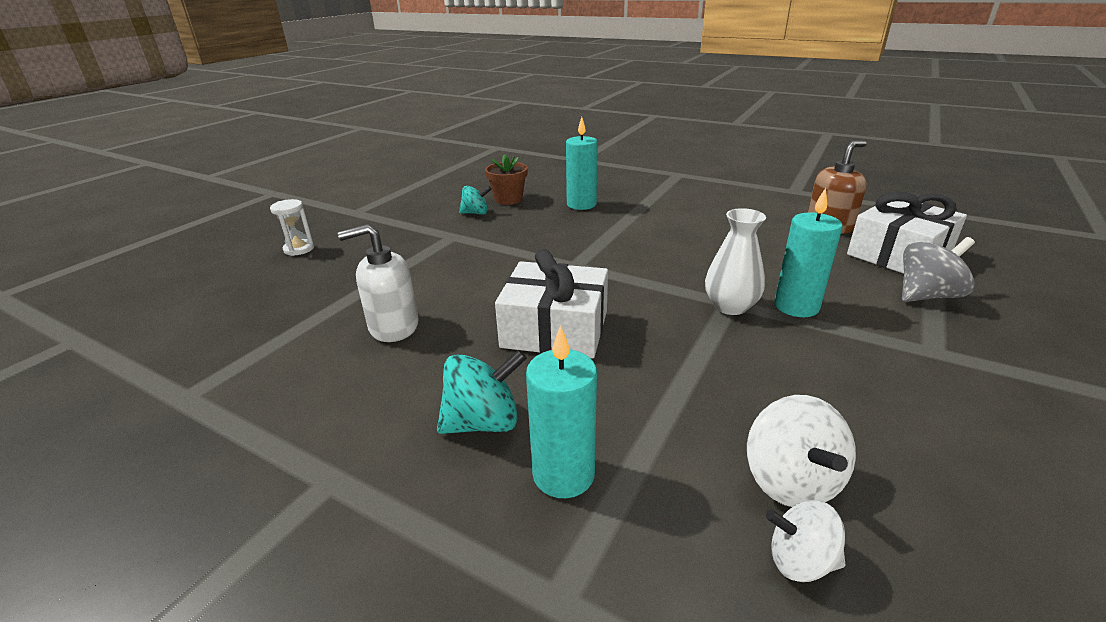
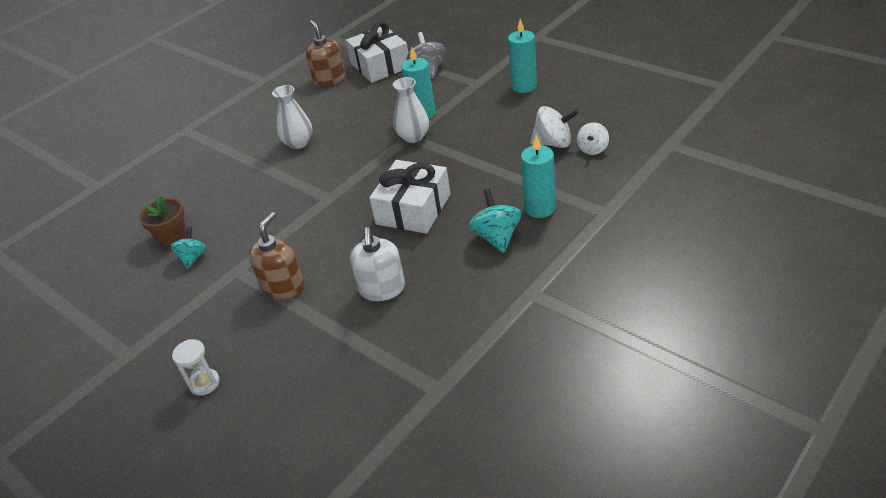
camera: 75 degrees left, 10 degrees up
turquoise candle [566,117,598,210] -> turquoise candle moved to [508,19,537,93]
none -> brown soap dispenser [249,212,304,299]
none -> white vase [272,85,312,149]

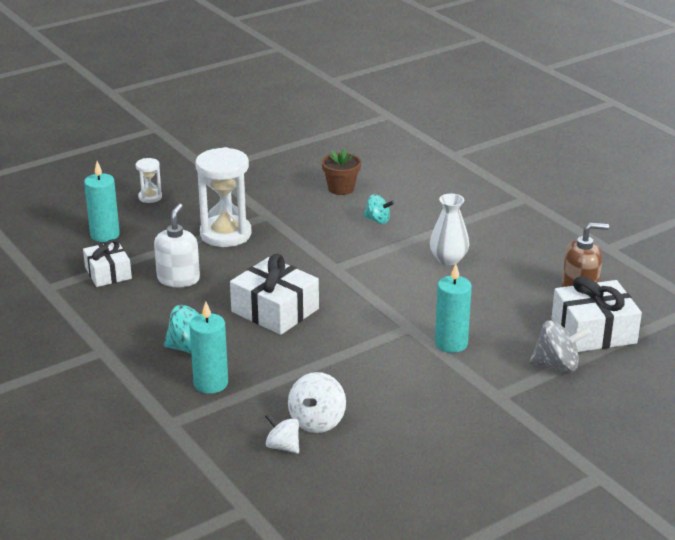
camera: 100 degrees right, 10 degrees down
turquoise spinning top [170,227,206,269] -> turquoise spinning top moved to [363,194,394,224]
brown soap dispenser [249,212,304,299] -> white hourglass [195,147,251,247]
white soap dispenser [350,227,405,301] -> white soap dispenser turned 90 degrees clockwise [154,204,200,287]
white vase [393,77,429,143] -> none
turquoise candle [508,19,537,93] -> turquoise candle moved to [84,161,120,242]
none -> white gift [83,239,132,287]

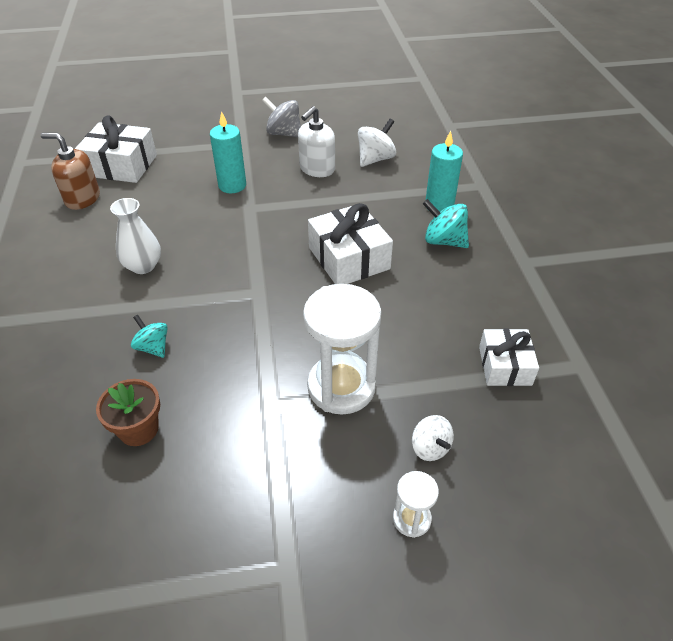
camera: 155 degrees left, 15 degrees up
turquoise candle [84,161,120,242] -> none
white soap dispenser [154,204,200,287] -> white soap dispenser moved to [298,106,335,177]
white spinning top [265,413,299,454] -> white spinning top moved to [412,415,454,461]
grey spinning top [529,320,591,372] -> grey spinning top moved to [262,97,301,137]

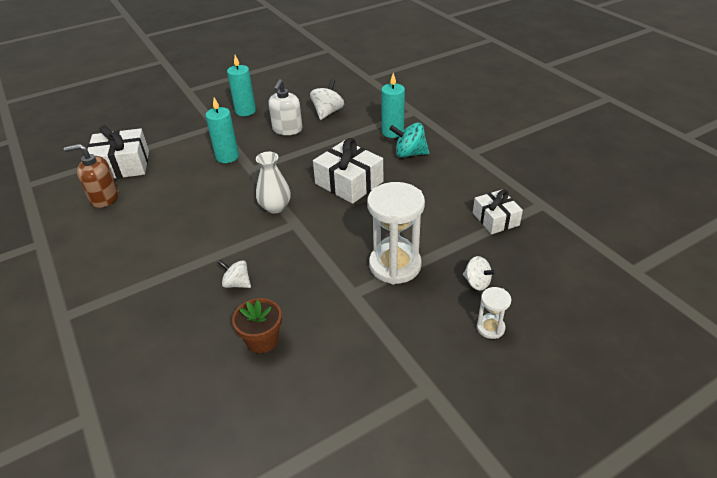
camera: 20 degrees left, 5 degrees down
white vase [110,198,161,274] -> white vase moved to [256,152,291,213]
turquoise spinning top [131,315,168,358] -> white spinning top [218,260,251,288]
grey spinning top [262,97,301,137] -> turquoise candle [227,55,256,116]

